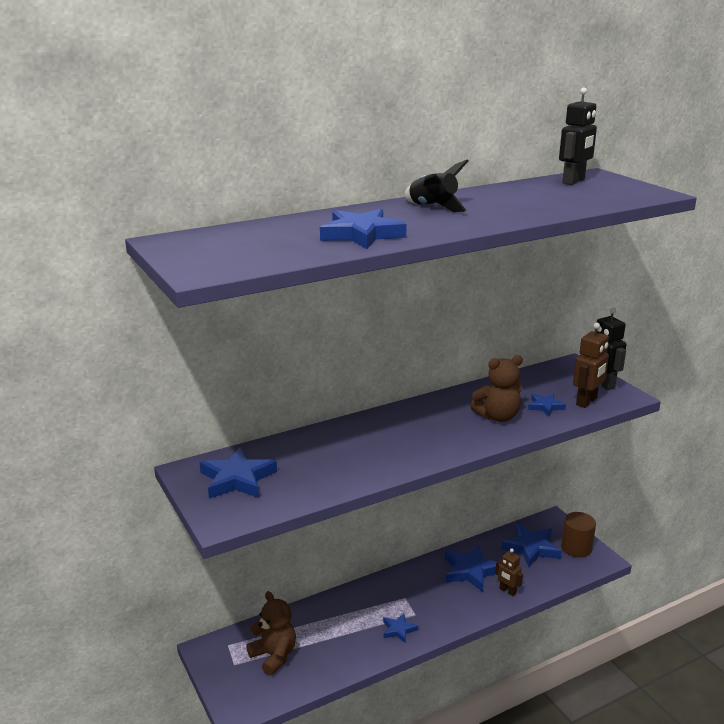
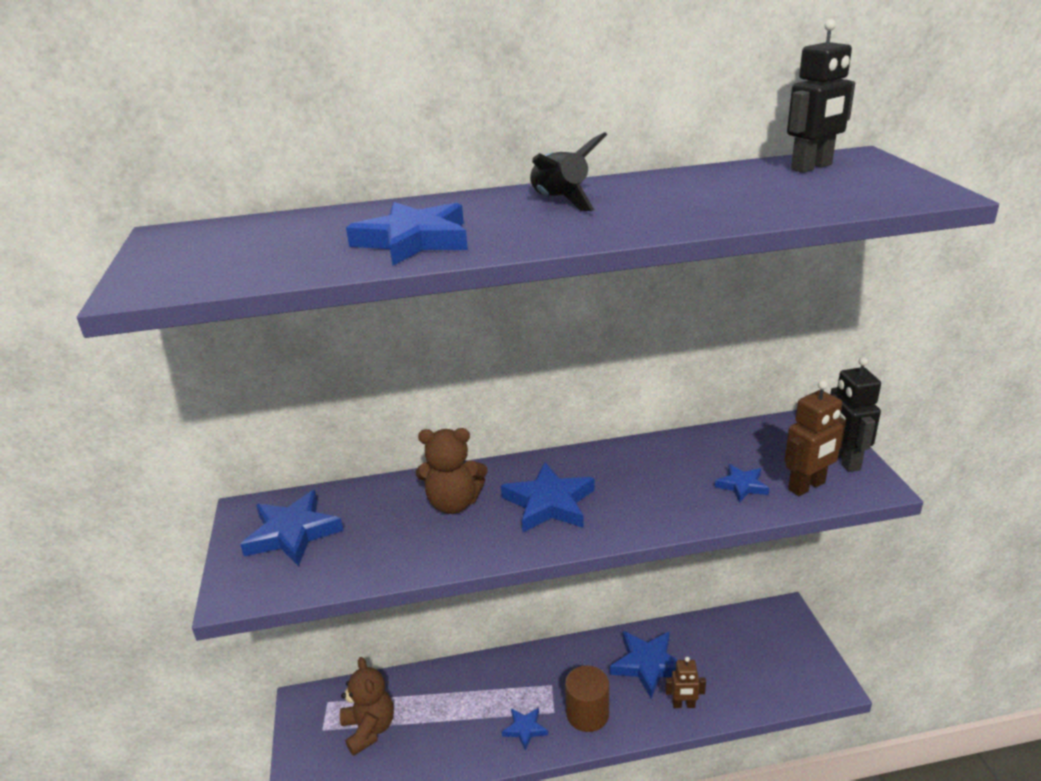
camera: 20 degrees right, 5 degrees up
brown teddy bear [470,355,523,422] -> brown teddy bear moved to [416,428,488,514]
brown robot [495,548,523,596] -> brown robot turned 60 degrees counterclockwise [665,657,706,708]
blue star [501,523,562,567] -> blue star moved to [501,462,595,532]
brown cylinder [561,512,596,557] -> brown cylinder moved to [565,666,609,732]

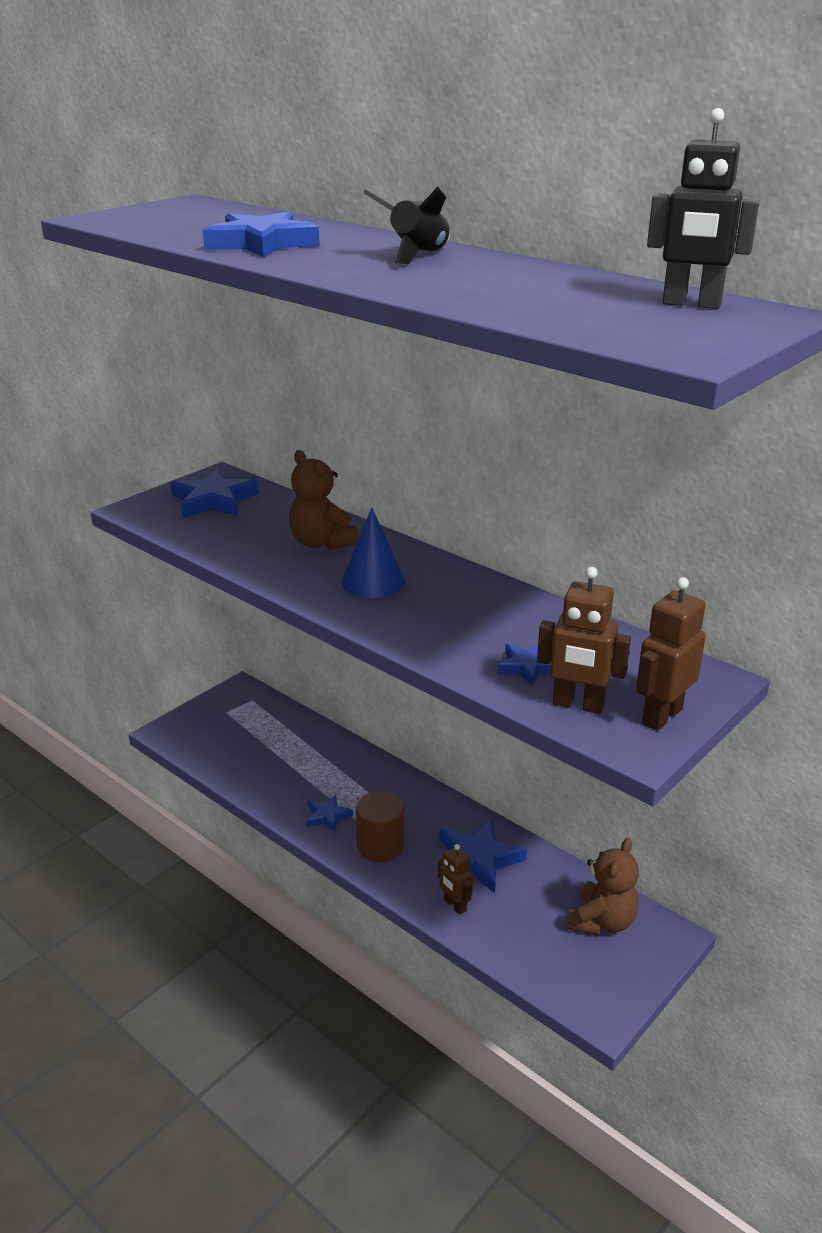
camera: 50 degrees right, 0 degrees up
brown teddy bear [340,657,394,756] -> brown teddy bear moved to [567,838,639,936]
blue star [501,462,595,532] -> blue cone [342,508,405,598]
black robot [830,357,881,472] -> brown robot [636,577,706,731]

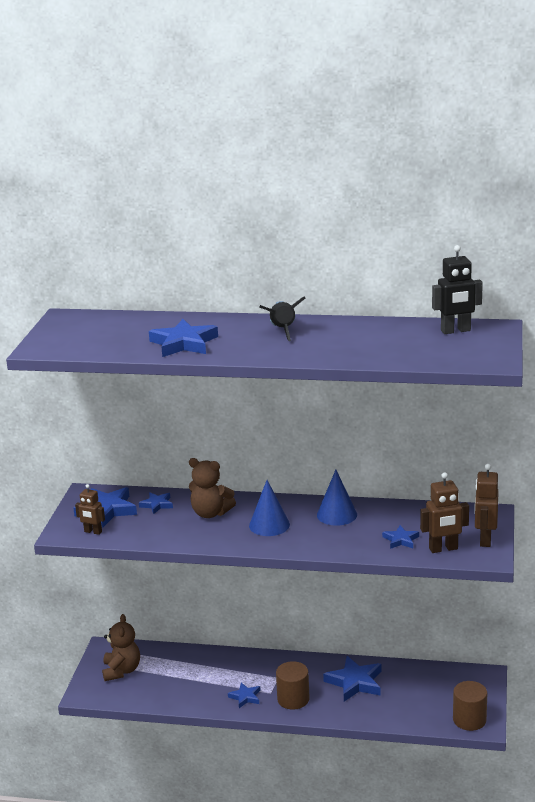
camera: 30 degrees left, 5 degrees down
brown robot [438,844,473,915] -> brown robot moved to [75,484,105,535]
brown teddy bear [567,838,639,936] -> brown teddy bear moved to [102,614,140,681]
none -> blue star [139,492,173,514]
none -> blue cone [317,470,357,526]
none -> brown cylinder [453,681,487,731]

